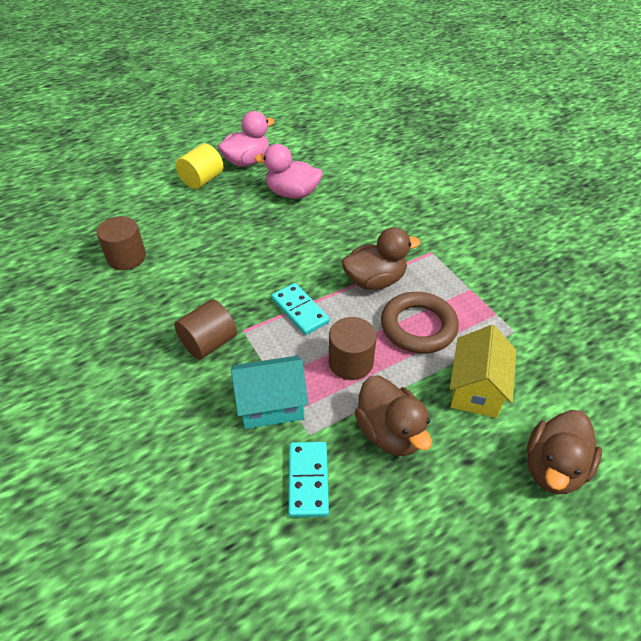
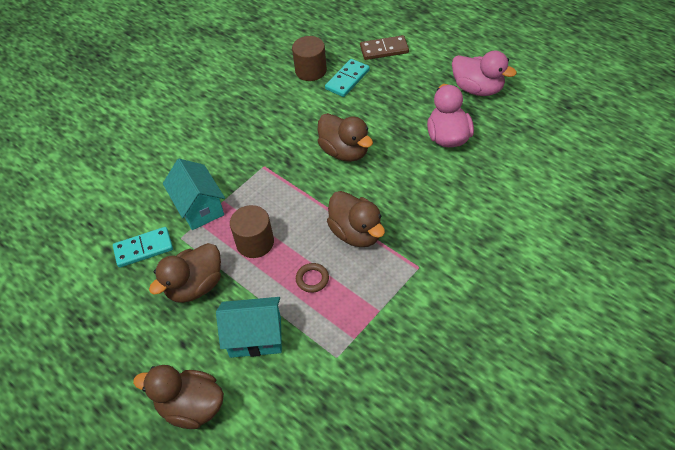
camera: 75 degrees right, 5 degrees up
brown cylinder [174,299,237,360] -> none
yellow cylinder [176,143,223,189] -> none
turquoise domino [271,283,330,335] -> turquoise domino moved to [325,59,370,97]
brown ring [381,292,459,353] -> brown ring [296,263,329,293], size x0.47
yellow house [450,325,516,418] -> turquoise house [216,297,282,358]
none -> brown duck [318,113,373,162]
none -> brown domino [360,35,409,60]

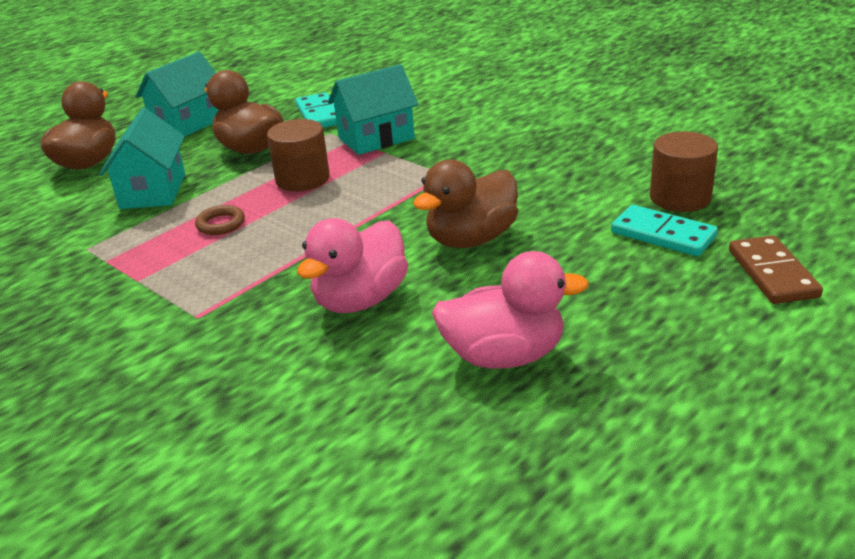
camera: 90 degrees right, 20 degrees down
brown duck [327,191,385,247] -> none
pink duck [452,51,517,96] -> pink duck moved to [297,218,408,313]
none -> turquoise house [135,52,219,136]

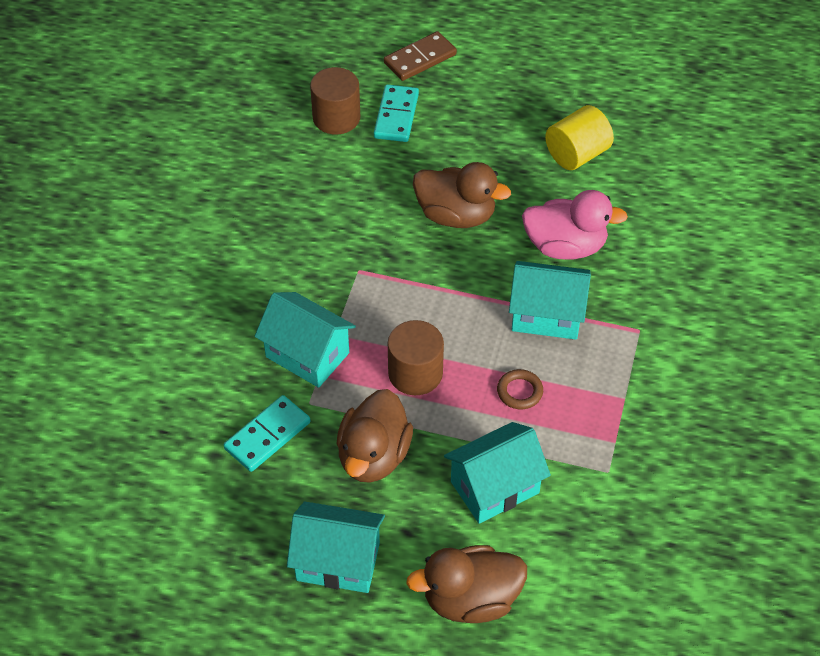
camera: 120 degrees left, 20 degrees up
pink duck [432,251,589,369] -> yellow cylinder [545,105,614,170]
none -> turquoise house [509,261,591,340]

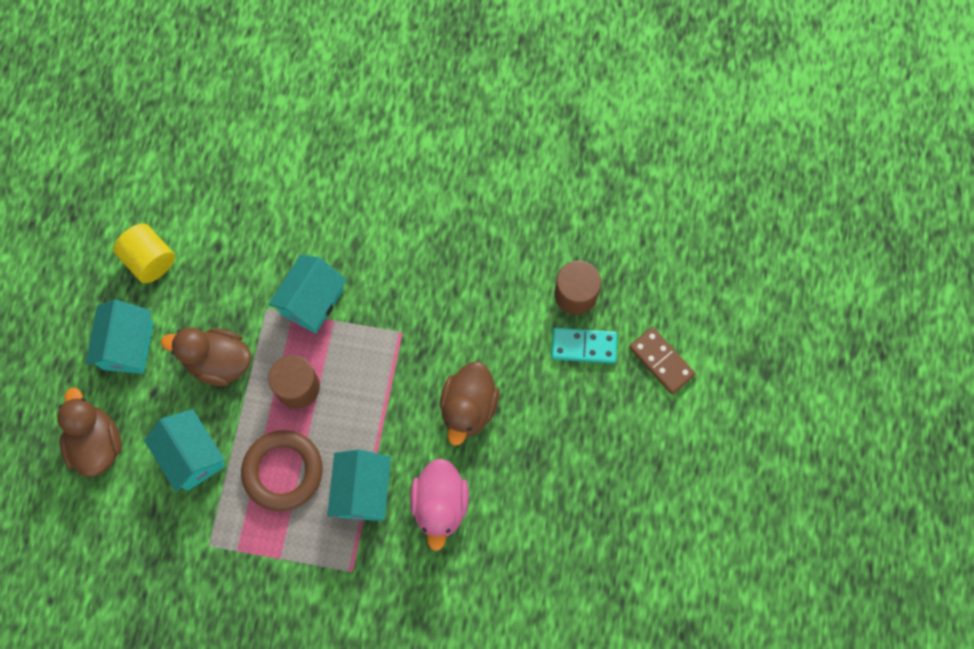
camera: 85 degrees right, 20 degrees up
turquoise domino [224,395,310,472] -> none
brown ring [497,369,543,409] -> brown ring [241,430,323,511], size x2.14
yellow cylinder [545,105,614,170] -> yellow cylinder moved to [113,223,175,283]

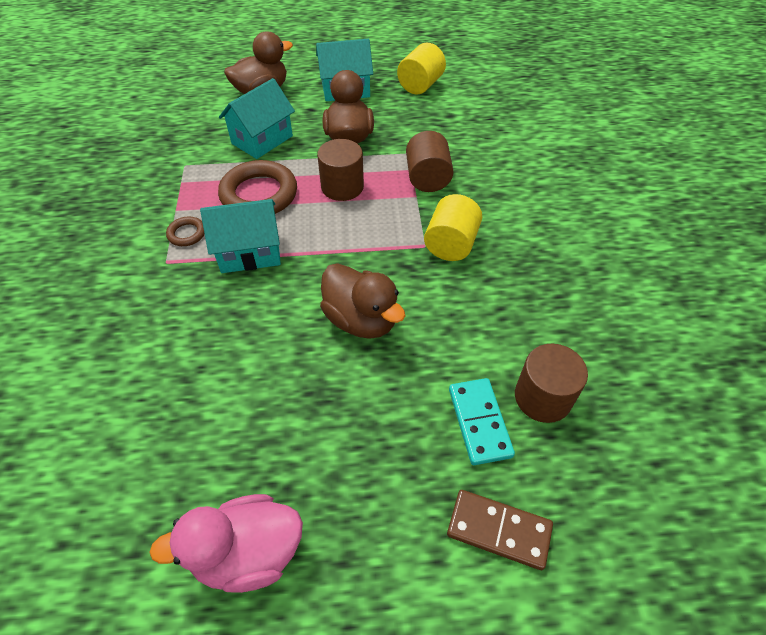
camera: 75 degrees right, 20 degrees down
turquoise house [268,255,347,334] -> brown cylinder [406,131,454,192]
pink duck [410,458,469,551] -> pink duck moved to [149,494,303,593]
brown duck [440,362,499,446] -> brown duck turned 135 degrees counterclockwise [320,263,405,339]
brown domino [629,327,696,394] -> brown domino turned 75 degrees clockwise [447,490,553,570]
none -> brown ring [166,217,205,246]
none -> yellow cylinder [424,194,482,261]

